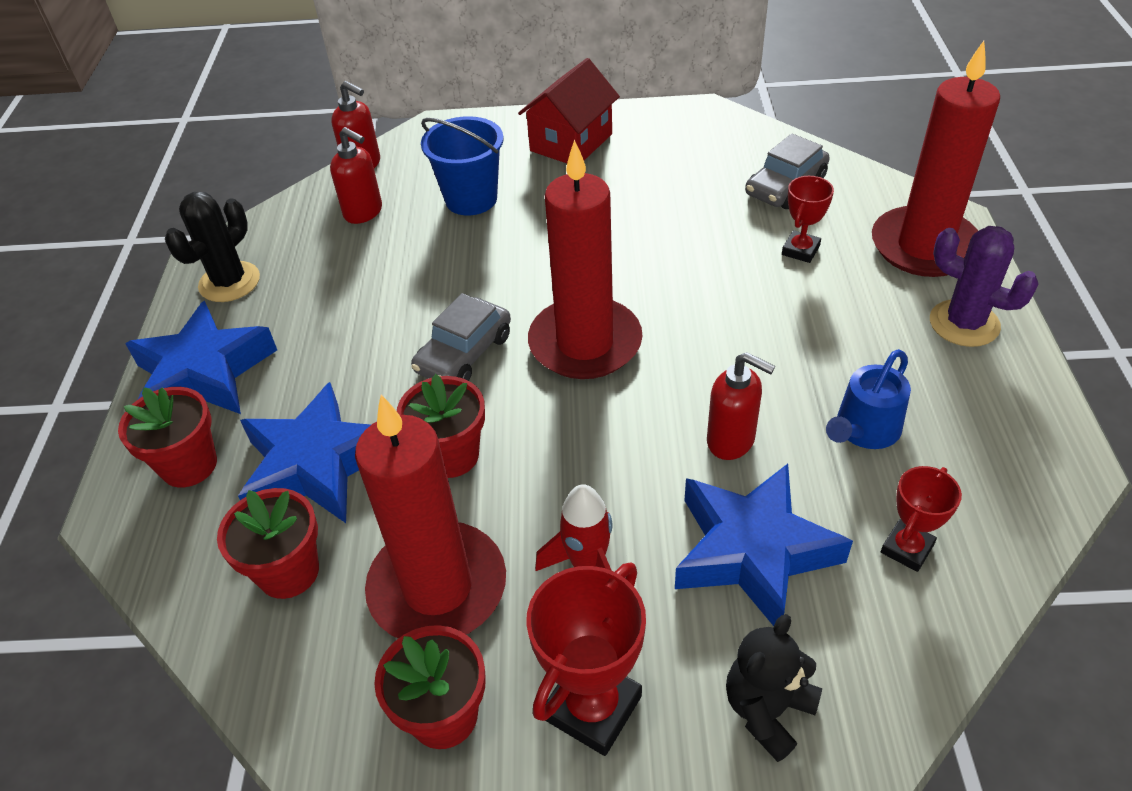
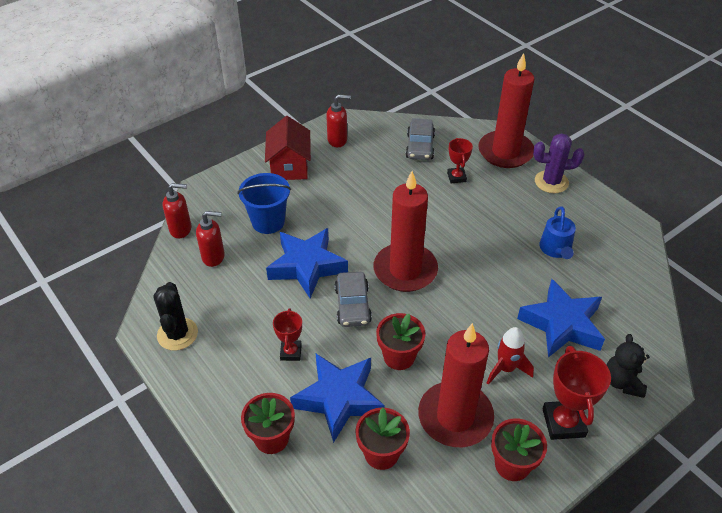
camera: 40 degrees left, 0 degrees up
blue star [125,301,277,414] -> blue star moved to [266,228,348,298]
red soap dispenser [707,352,775,460] -> red soap dispenser moved to [326,94,351,147]
red trophy [881,466,962,572] -> red trophy moved to [273,308,302,361]

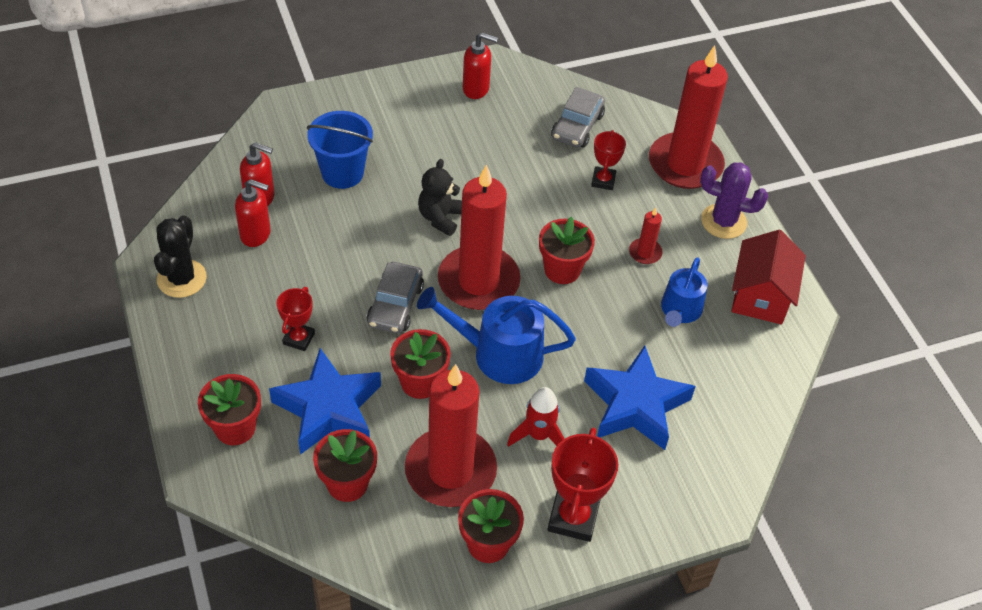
camera: 15 degrees right, 5 degrees up
red soap dispenser [163,183,191,238] -> red soap dispenser moved to [235,179,271,247]
red house [265,116,311,180] -> red house moved to [732,230,806,325]
blue star [266,228,348,298] -> none
black teddy bear [607,334,649,398] -> black teddy bear moved to [418,159,462,236]
none -> blue watering can [417,287,576,384]
none -> red flower pot [539,216,595,284]
none -> red candle [629,207,663,264]

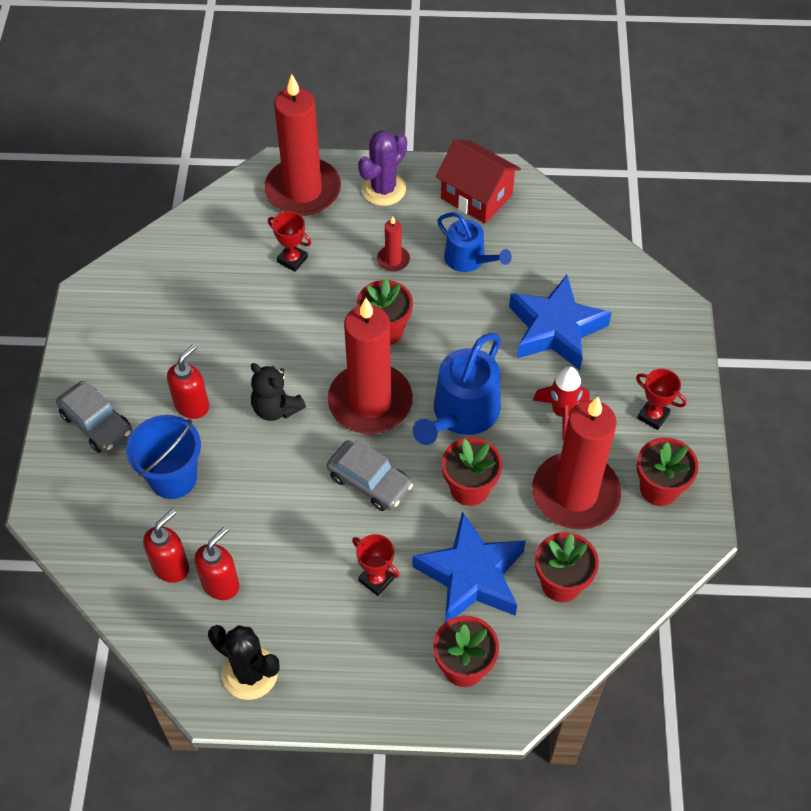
camera: 65 degrees left, 5 degrees up
red soap dispenser [463,32,498,99] -> red soap dispenser moved to [167,344,209,419]
red trophy [548,428,618,542] -> red trophy [636,369,687,430], size x0.60
grey car [551,87,605,148] -> grey car moved to [56,381,132,453]

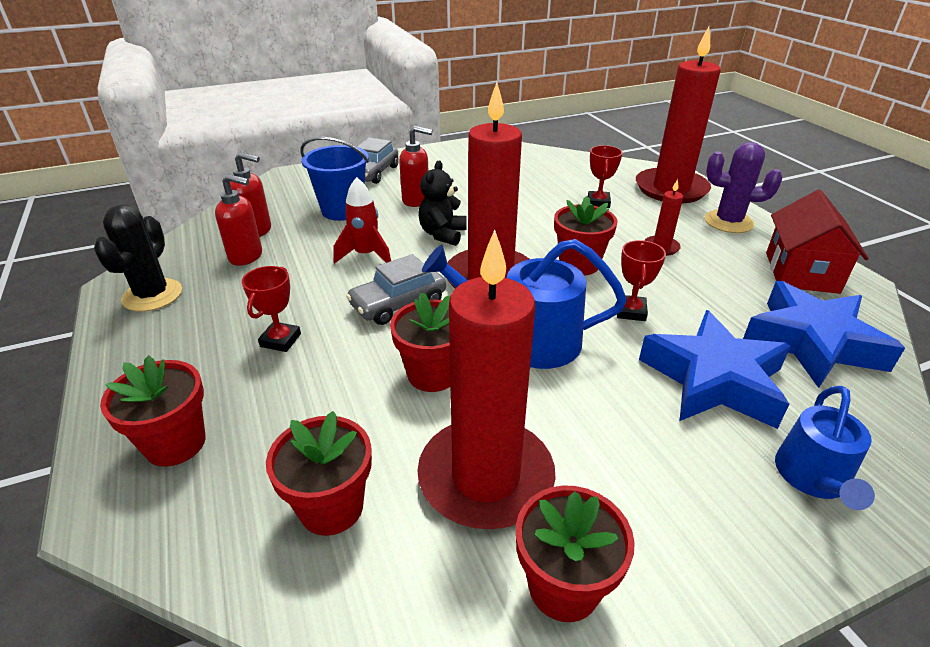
camera: 65 degrees right, 20 degrees down
grey car [327,440,413,511] -> grey car turned 45 degrees clockwise [346,254,446,325]
blue star [412,512,526,622] -> blue star moved to [743,281,905,388]
blue watering can [437,212,512,272] -> blue watering can moved to [775,386,875,510]
red rocket [533,366,590,441] -> red rocket moved to [333,177,391,264]
red trophy [636,369,687,430] -> red trophy moved to [617,240,666,321]

